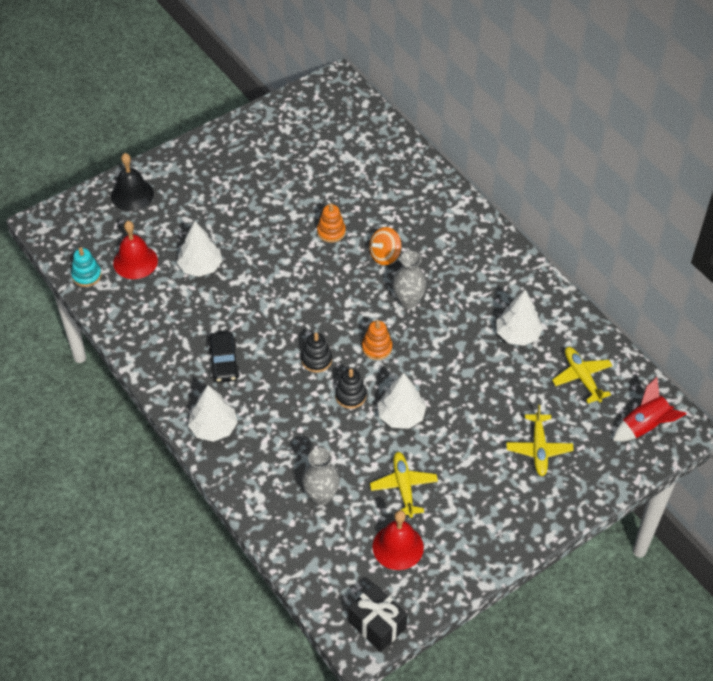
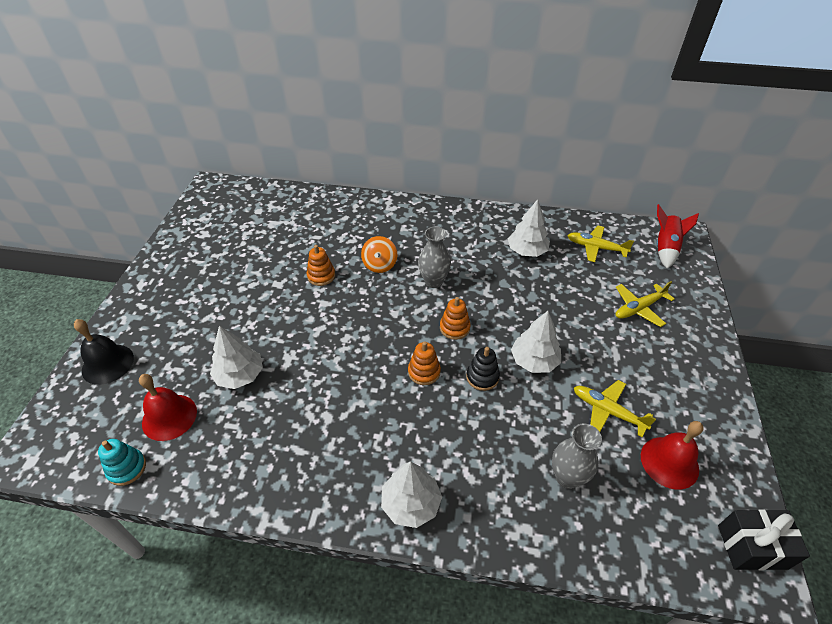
camera: 45 degrees left, 5 degrees down
black car [208,331,240,383] -> none
black stacking toy [301,333,332,373] -> orange stacking toy [408,342,441,385]
yellow plane [506,405,574,476] -> yellow plane turned 105 degrees clockwise [616,281,675,327]

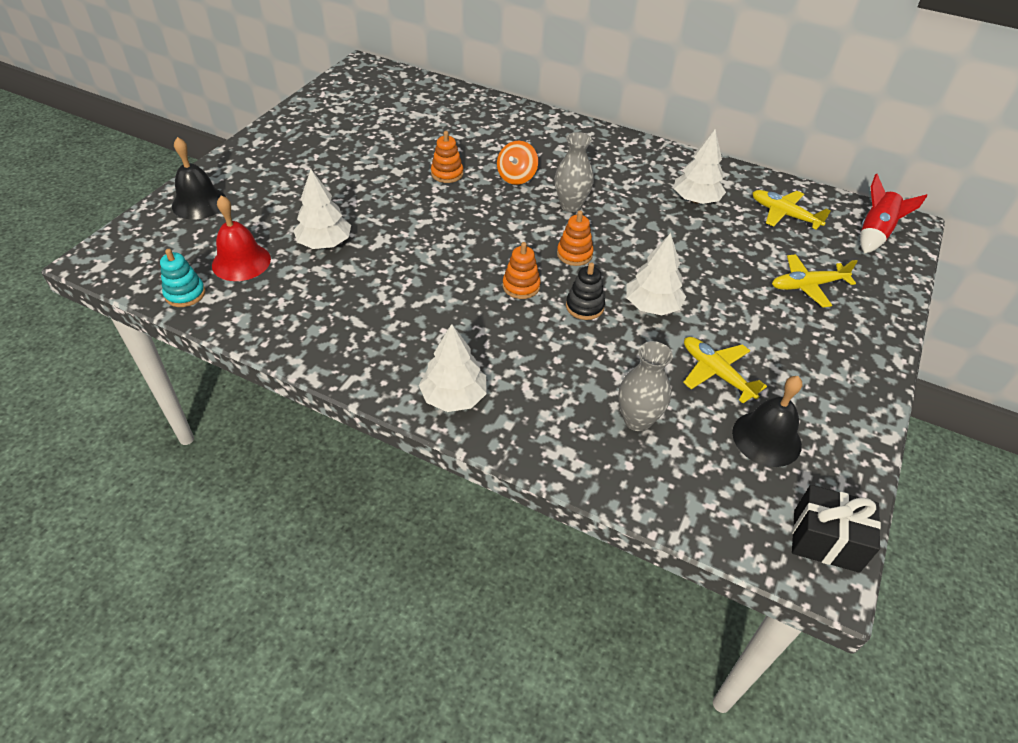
camera: 15 degrees right, 0 degrees up
red bell [641,421,703,490] -> black bell [732,376,802,467]

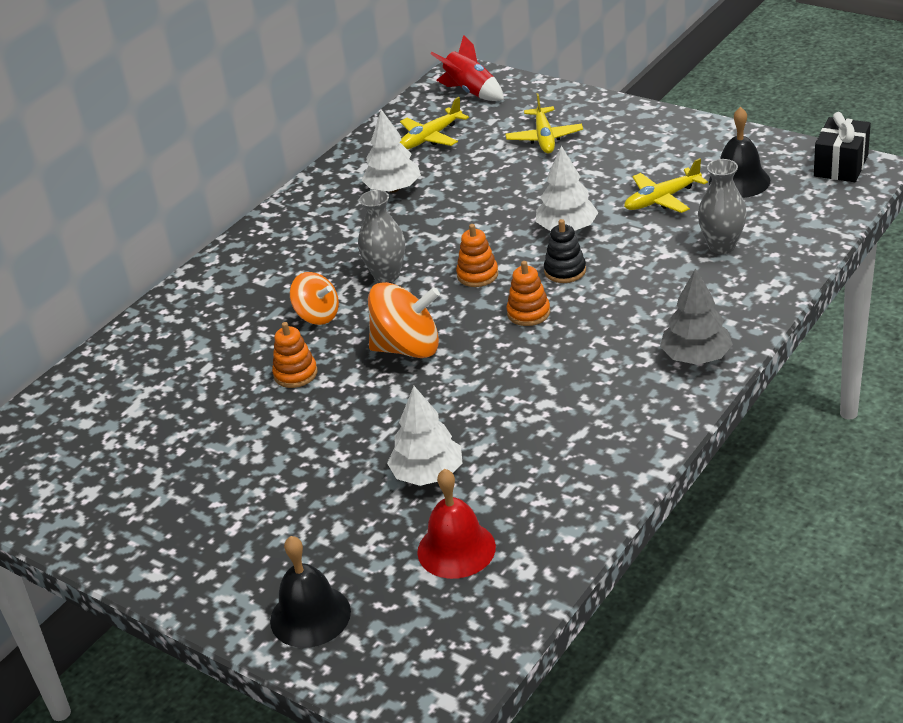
camera: 75 degrees left, 10 degrees down
turquoise stacking toy [160,249,205,307] -> none
white tree [419,324,487,412] -> grey tree [660,268,733,365]
none -> orange spinning top [368,282,440,358]

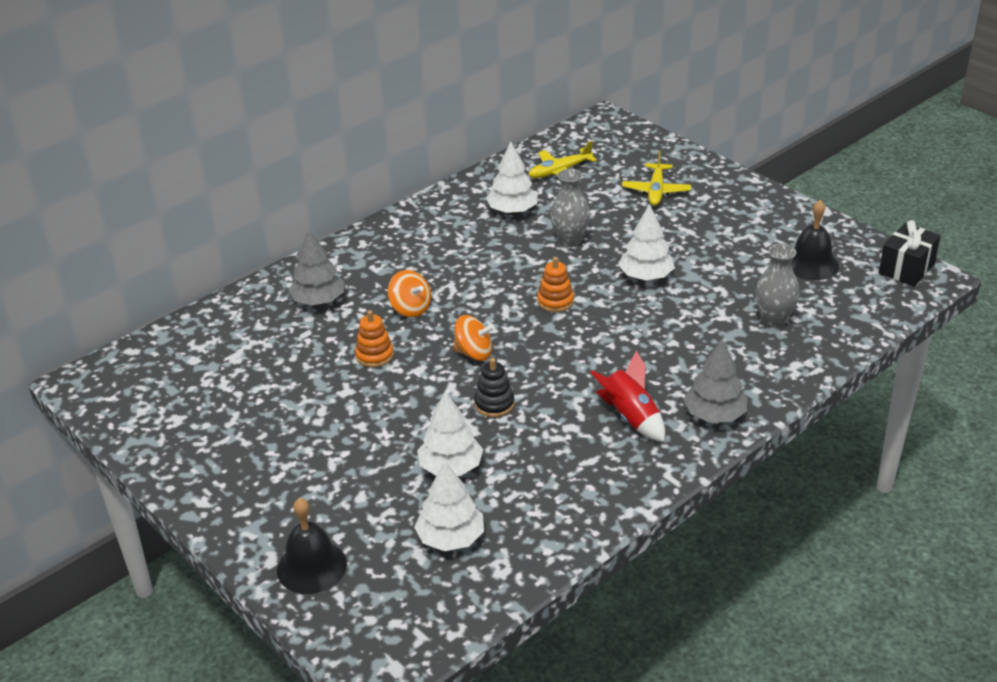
camera: 10 degrees right, 0 degrees up
grey vase [358,190,405,283] -> grey vase moved to [550,169,590,247]
orange spinning top [368,282,440,358] -> orange spinning top [453,315,495,361], size x0.64
red bell [417,469,496,579] -> white tree [414,461,484,551]
red rocket [430,35,504,101] -> red rocket moved to [591,351,665,442]
orange stacking toy [507,261,550,326] -> none
black stacking toy [544,219,586,283] -> black stacking toy moved to [474,358,514,417]
yellow plane [624,158,708,213] -> none
none -> grey tree [288,229,344,306]

